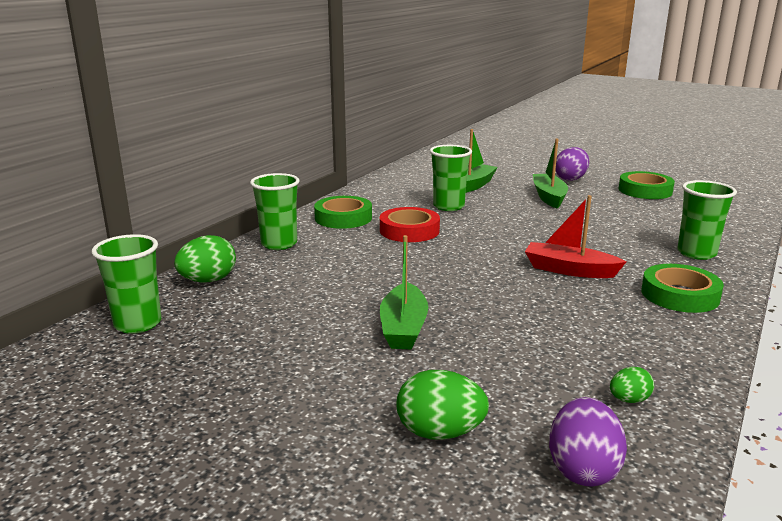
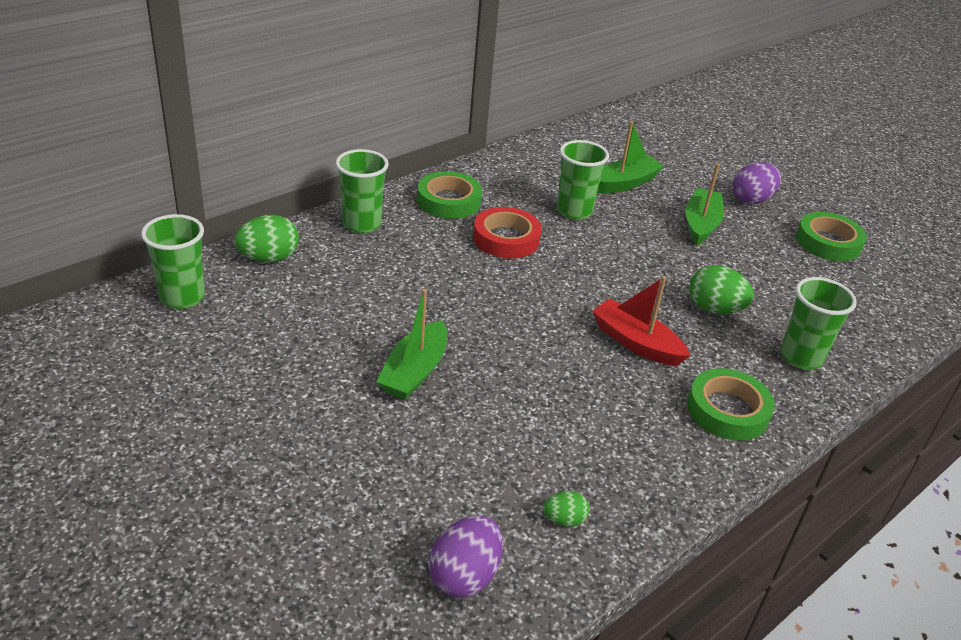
camera: 15 degrees right, 15 degrees up
green egg [397,370,489,440] -> green egg moved to [689,265,754,314]

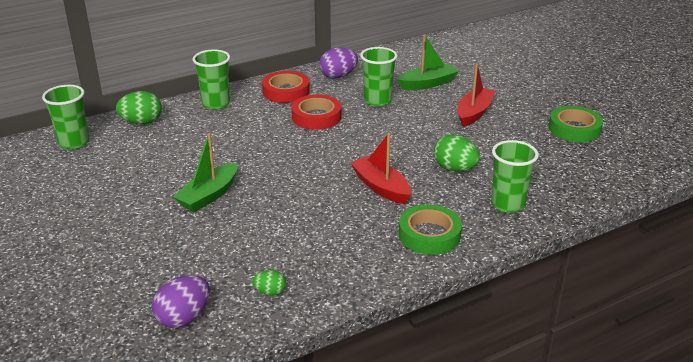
camera: 15 degrees right, 5 degrees down
green tape [417,171,482,219] -> red tape [262,71,310,103]
green boat [686,163,724,246] -> red boat [457,63,495,127]
purple egg [733,162,781,204] -> purple egg moved to [319,47,358,79]

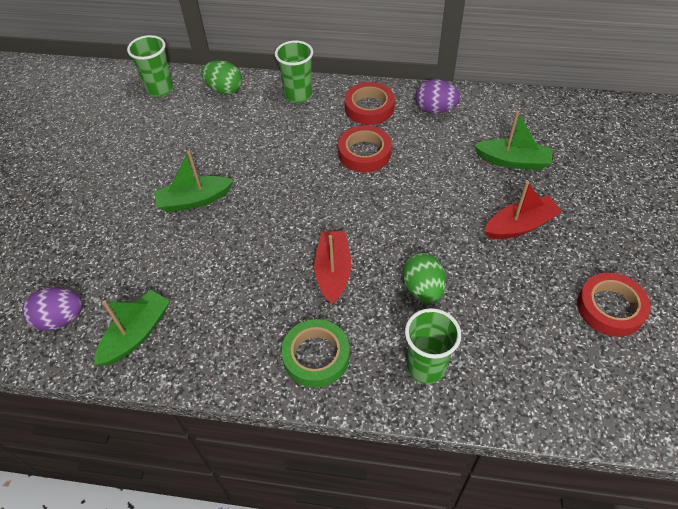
camera: 40 degrees right, 20 degrees up
green egg [252,270,286,295] -> green boat [94,290,170,366]
green cup [360,47,397,107] -> none
green tape [549,106,603,142] -> red tape [577,273,650,337]

